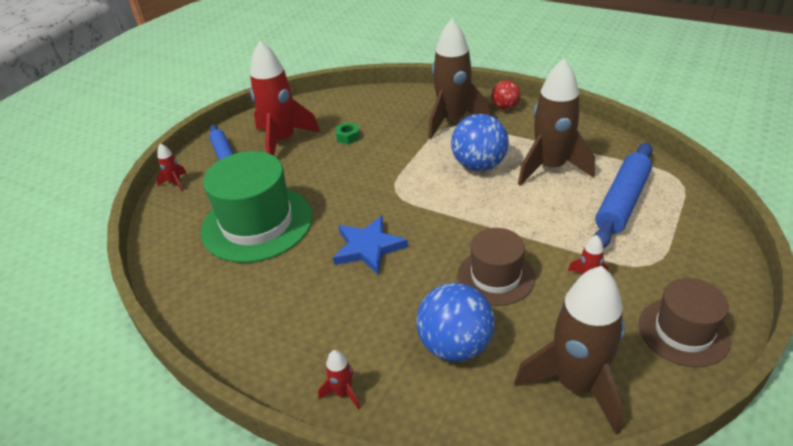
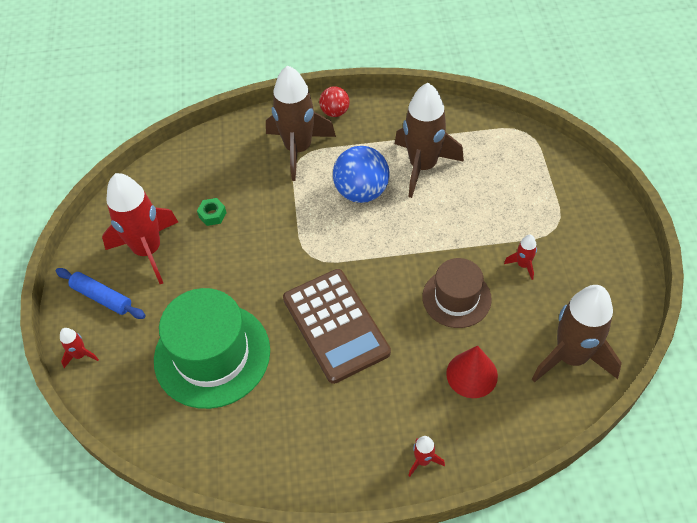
camera: 35 degrees left, 15 degrees up
blue star [333,216,408,274] -> brown calculator [283,269,391,384]
blue ball [416,283,495,361] -> red cone [446,345,498,398]
blue rolling pin [594,143,653,248] -> none
brown hat [639,278,731,367] -> none

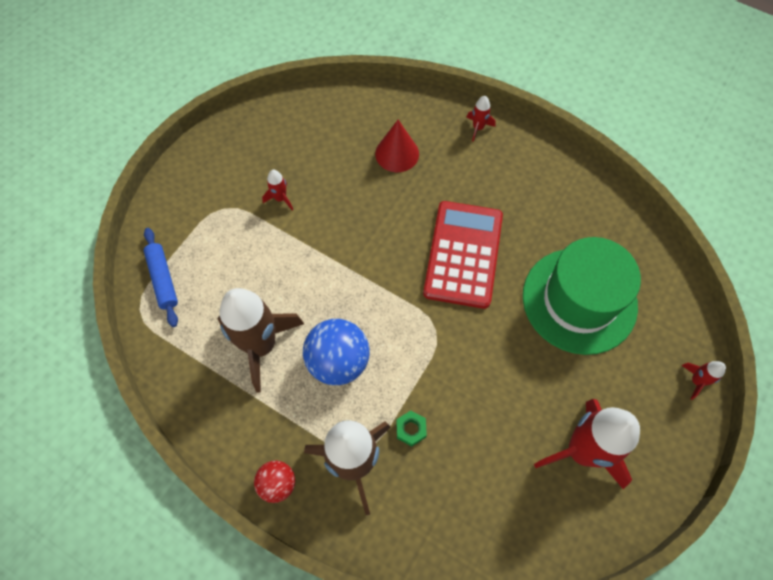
camera: 145 degrees left, 10 degrees up
blue rolling pin [56,268,146,319] -> blue rolling pin moved to [144,228,178,327]
green nut [197,198,227,226] -> green nut moved to [396,411,427,446]
brown calculator [283,269,391,384] -> red calculator [423,201,503,309]
brown hat [422,258,492,328] -> none
brown rocket [532,285,622,383] -> none

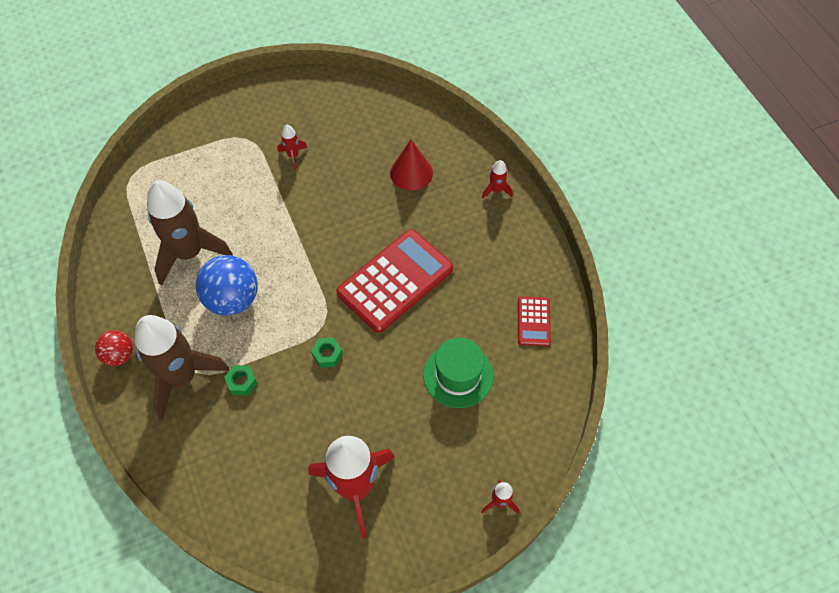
camera: 35 degrees right, 5 degrees down
blue rolling pin [144,228,178,327] -> none
green hat [523,237,641,355] -> green hat [423,338,493,408], size x0.61
none -> green nut [311,338,343,368]
none -> red calculator [518,296,551,346]

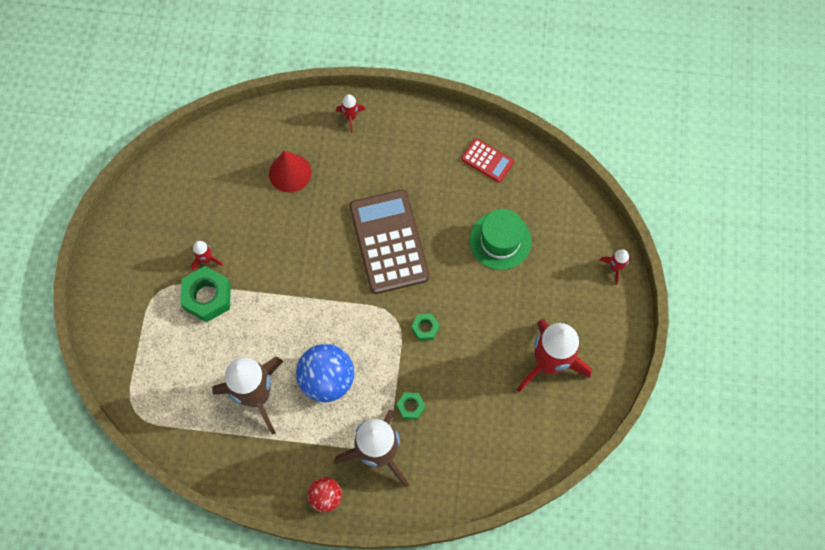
camera: 60 degrees left, 10 degrees up
red calculator [336,229,453,333] -> brown calculator [349,189,430,294]
none -> green nut [180,266,231,322]

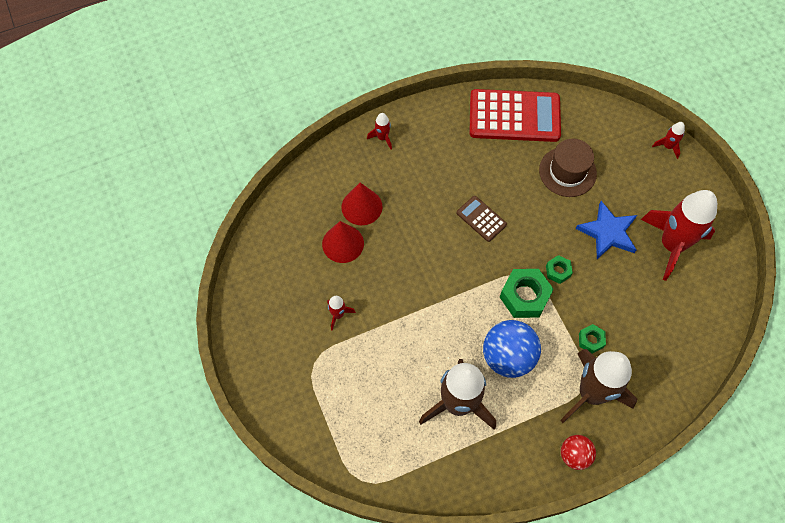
camera: 30 degrees left, 5 degrees down
green nut [180,266,231,322] -> green nut moved to [500,269,554,318]
brown calculator [349,189,430,294] -> brown calculator [457,196,507,242], size x0.48
red calculator [461,138,514,183] -> red calculator [469,89,561,142], size x2.07
green hat [469,209,531,270] -> brown hat [539,139,597,197]
none -> red cone [322,221,364,263]
none -> blue star [576,201,637,259]

